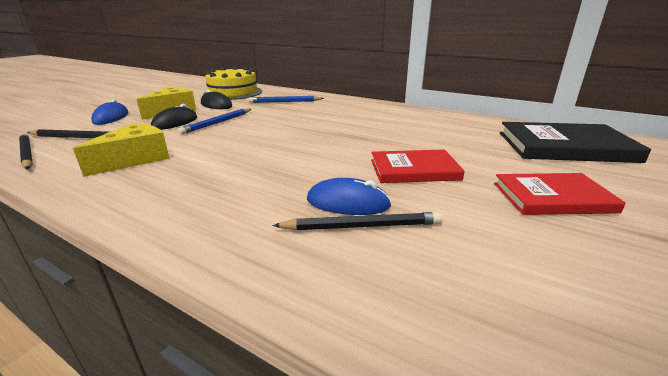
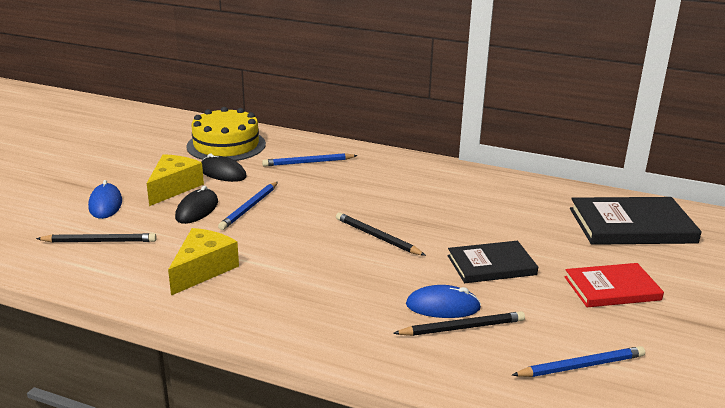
camera: 10 degrees left, 0 degrees up
black pencil [19,133,33,169] -> black pencil moved to [336,212,426,256]
red book [371,149,465,183] -> black book [448,241,538,283]
none -> blue pencil [512,346,645,377]

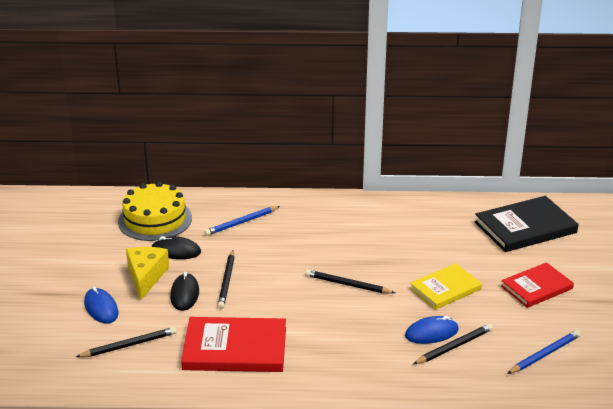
camera: 20 degrees left, 5 degrees up
yellow cheese [168,228,239,296] -> red book [181,317,286,372]
blue pencil [218,182,278,230] -> black pencil [218,250,235,309]
black book [448,241,538,283] -> yellow book [410,263,482,310]

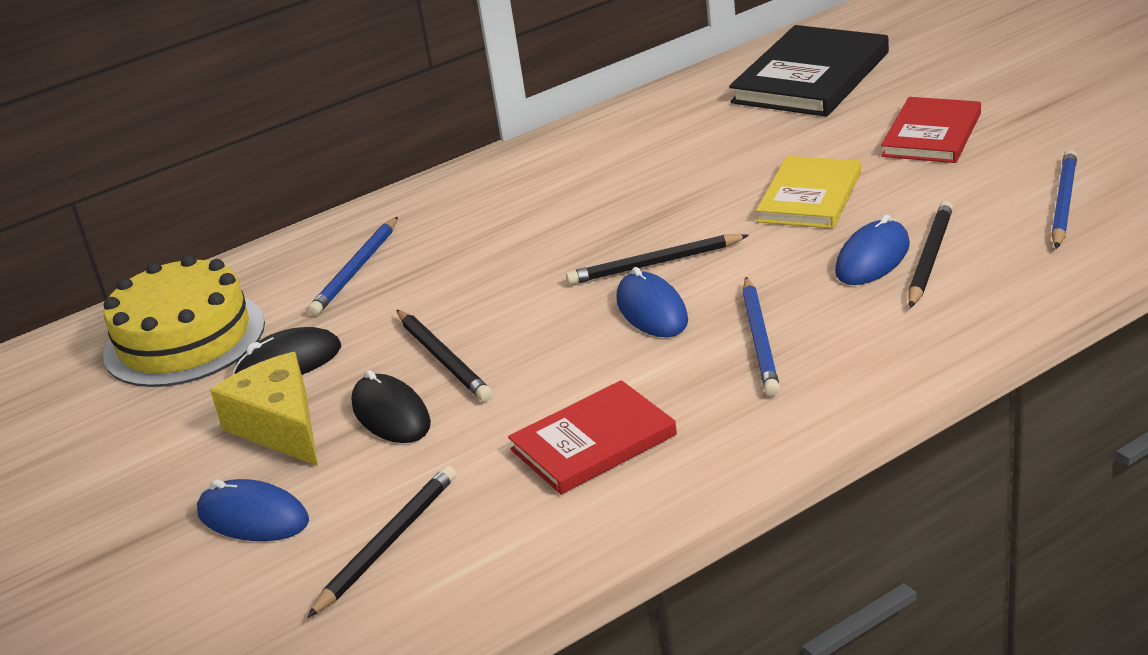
camera: 30 degrees left, 0 degrees up
red book [181,317,286,372] -> red book [508,380,677,494], size x0.65
none -> blue mouse [617,267,688,337]
none -> blue pencil [743,277,780,396]

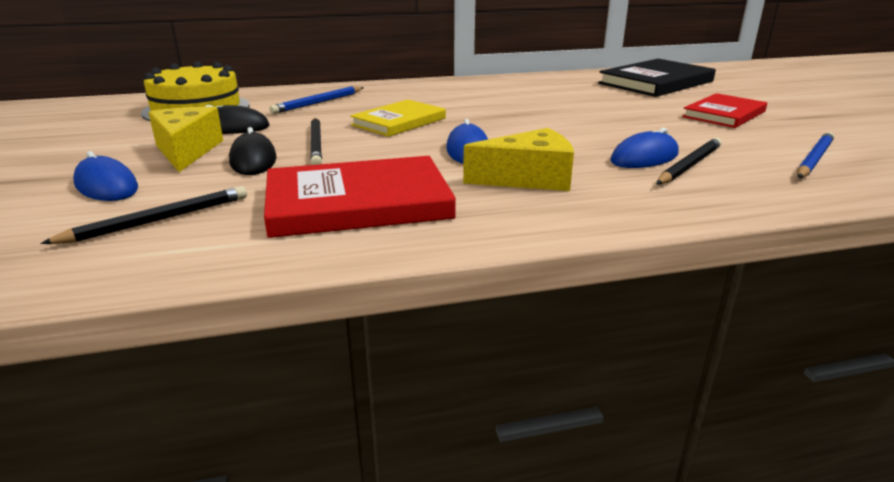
camera: 15 degrees right, 5 degrees down
red book [508,380,677,494] -> red book [264,156,456,238], size x1.54
black pencil [566,234,749,285] -> none
blue pencil [743,277,780,396] -> yellow cheese [463,128,574,191]
yellow book [756,156,861,228] -> yellow book moved to [350,99,446,137]

